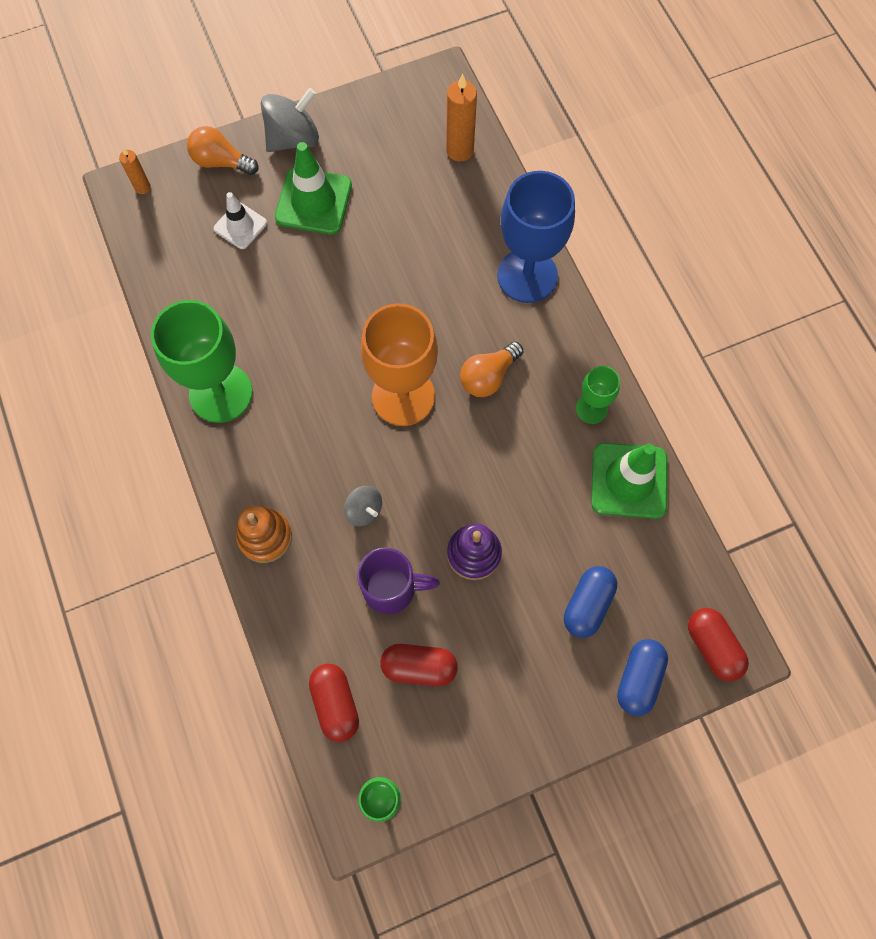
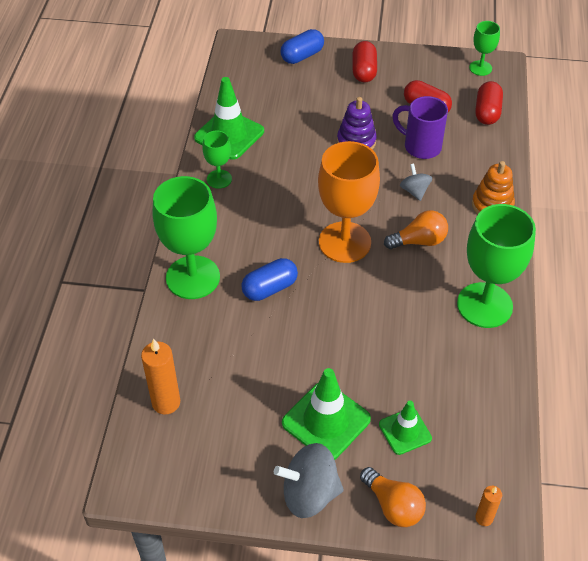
camera: 150 degrees left, 20 degrees down
white traffic cone [214,192,267,249] -> green traffic cone [379,401,432,455]
orange light bulb [460,341,523,397] -> orange light bulb moved to [384,210,448,249]
blue goblet [497,171,575,303] -> green goblet [153,176,220,299]
blue capsule [564,566,617,638] -> blue capsule moved to [242,258,298,301]
red capsule [688,608,749,681] -> red capsule moved to [352,41,377,83]

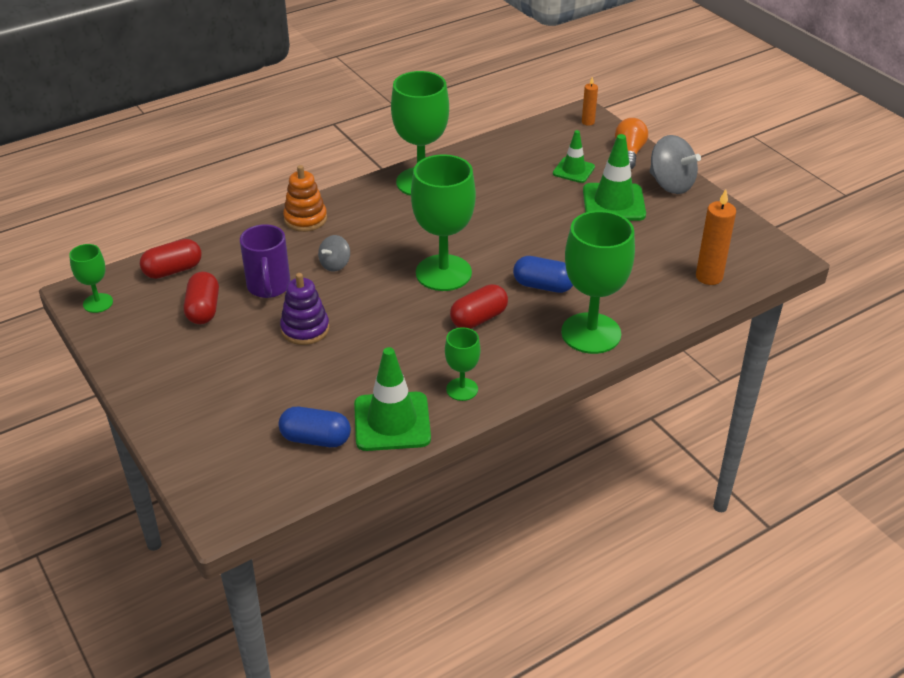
camera: 130 degrees left, 10 degrees down
blue capsule [280,29,324,64] -> blue capsule moved to [278,407,351,447]
orange goblet [318,141,380,263] -> green goblet [411,154,476,291]
red capsule [352,41,377,83] -> red capsule moved to [450,284,508,329]
orange light bulb [384,210,448,249] -> none

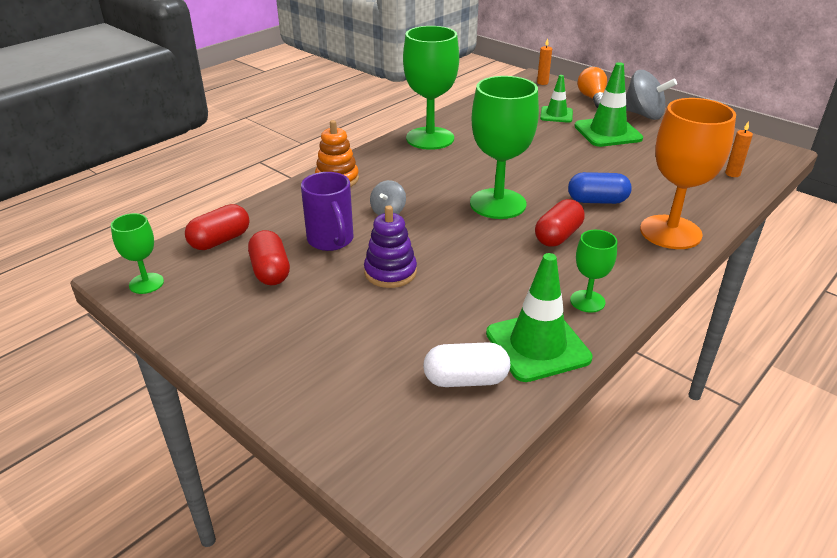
camera: 15 degrees left, 5 degrees down
blue capsule [278,407,351,447] -> white capsule [423,342,510,387]
green goblet [561,211,635,354] -> orange goblet [640,98,736,249]
orange candle [696,189,736,285] -> orange candle [725,121,753,177], size x0.58

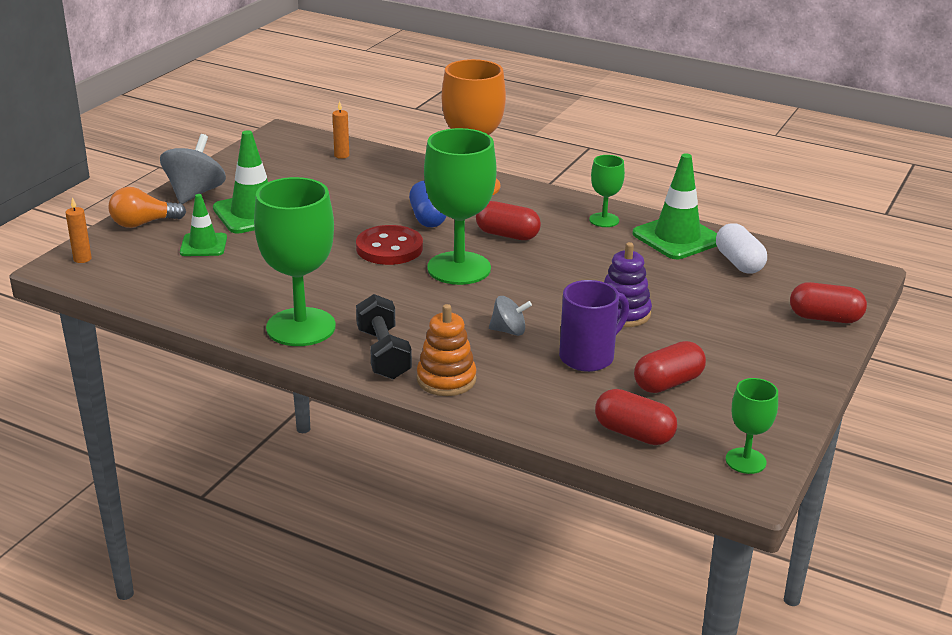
camera: 105 degrees left, 5 degrees down
none -> red button [356,225,423,265]
none -> black dumbbell [356,294,412,379]
none -> red capsule [790,282,867,323]

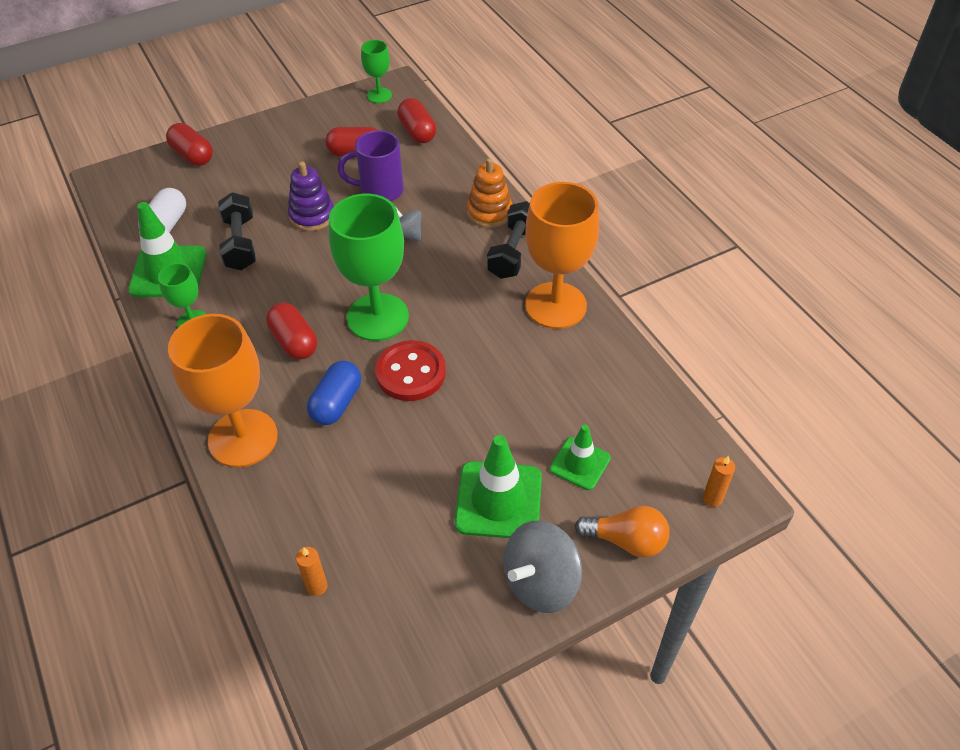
camera: 145 degrees left, 20 degrees up
green goblet [254,177,336,346] -> orange goblet [525,182,599,329]
none -> black dumbbell [218,192,256,270]

